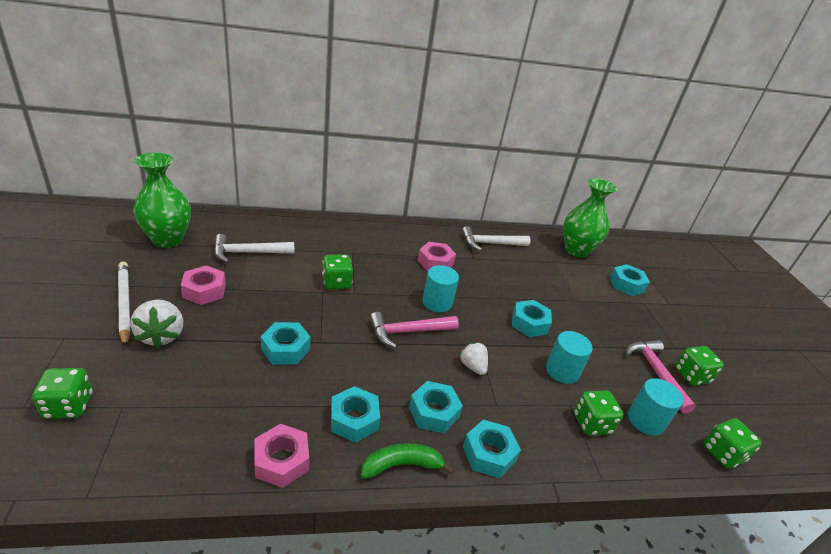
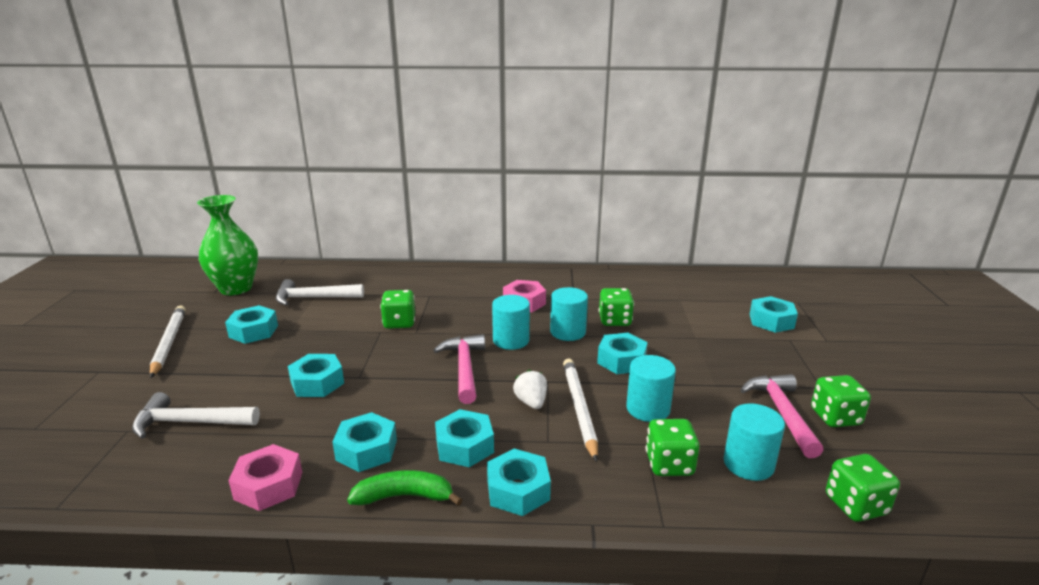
camera: 15 degrees right, 10 degrees down
green dice [32,368,92,419] -> green dice moved to [599,288,634,326]
white strawberry [130,299,184,348] -> none
pink nut [181,265,226,305] -> turquoise nut [225,305,278,344]
pink hammer [369,312,459,348] -> pink hammer turned 90 degrees clockwise [433,334,485,404]
white hammer [461,226,530,251] -> white hammer moved to [132,392,260,439]
green vase [563,178,617,258] -> none
none -> turquoise cylinder [550,287,588,341]
none -> white pencil [563,358,598,462]

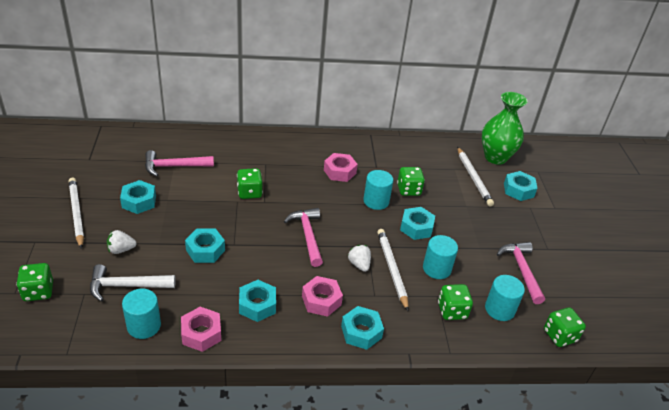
camera: 10 degrees left, 15 degrees up
green vase [197,195,258,295] -> green vase moved to [482,92,528,165]
white hammer [276,279,364,306] -> pink hammer [145,150,214,176]
green banana [347,470,462,506] -> none
turquoise nut [435,409,494,467] -> pink nut [302,276,343,317]
turquoise cylinder [492,295,530,350] -> turquoise cylinder moved to [122,289,161,339]
green dice [811,375,871,427] -> green dice moved to [16,263,53,301]
none -> white strawberry [107,230,137,254]
none -> white pencil [457,147,494,207]

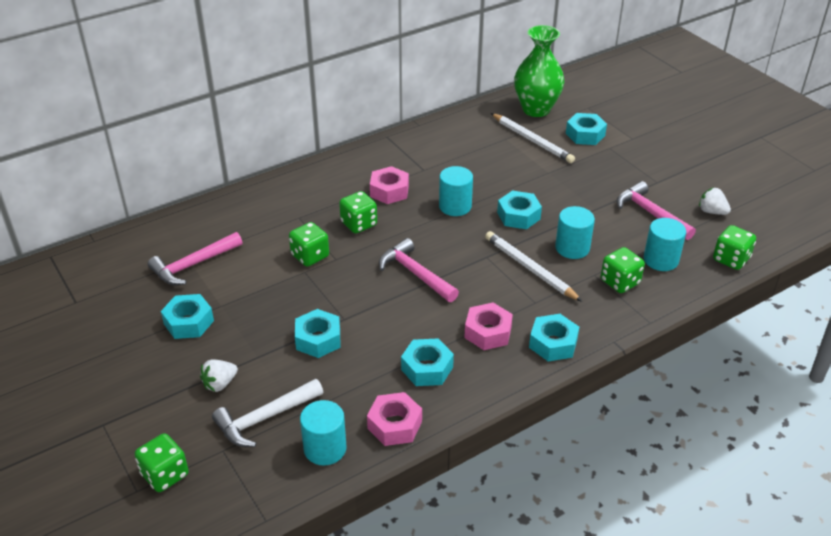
camera: 25 degrees left, 0 degrees up
white pencil [69,178,84,249] -> none
white strawberry [348,245,371,272] -> white strawberry moved to [699,187,731,215]
green dice [397,167,425,196] -> green dice moved to [339,191,377,233]

